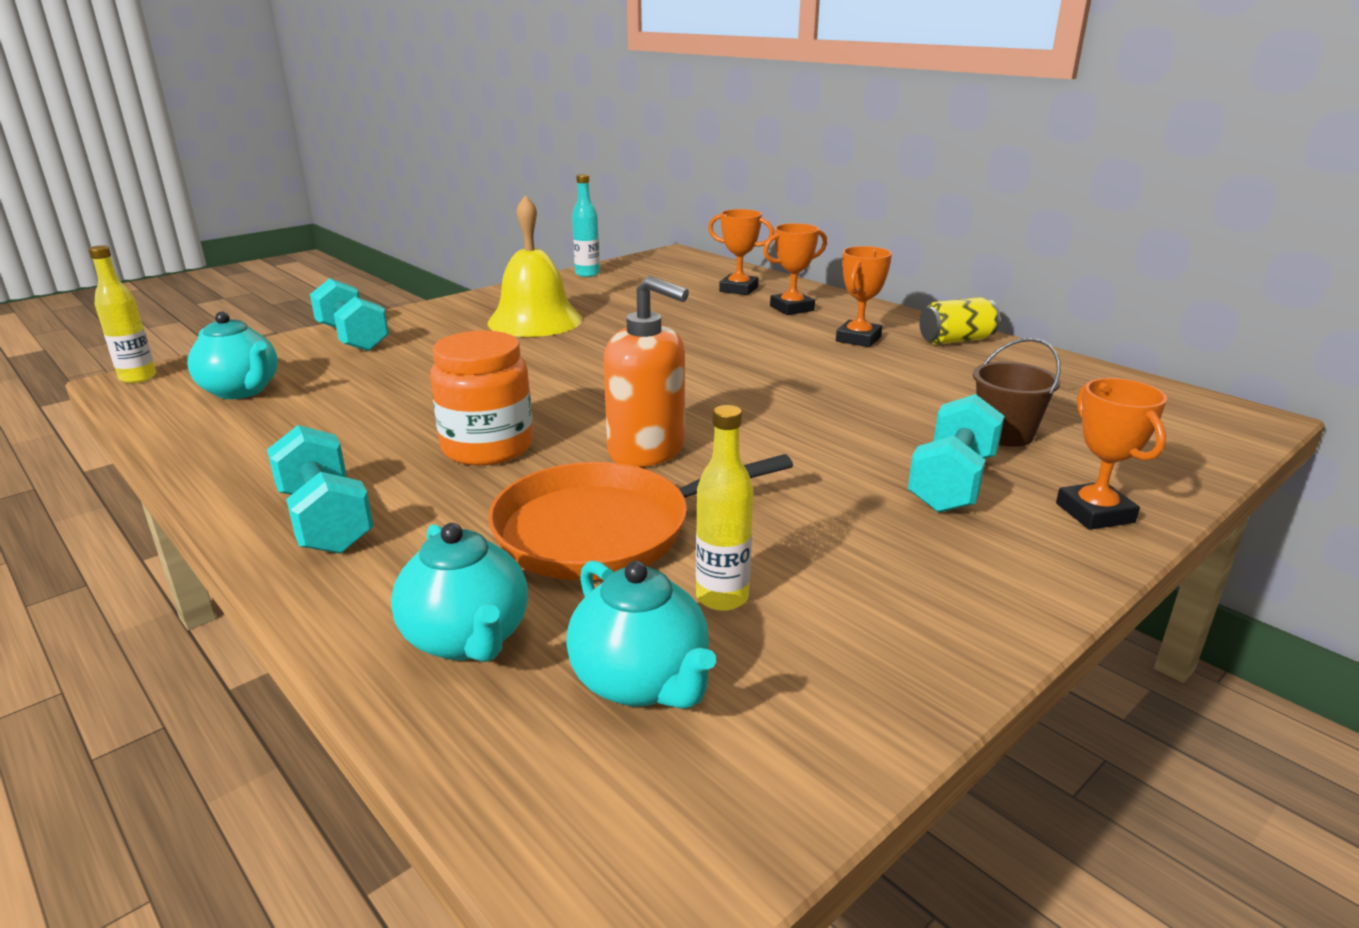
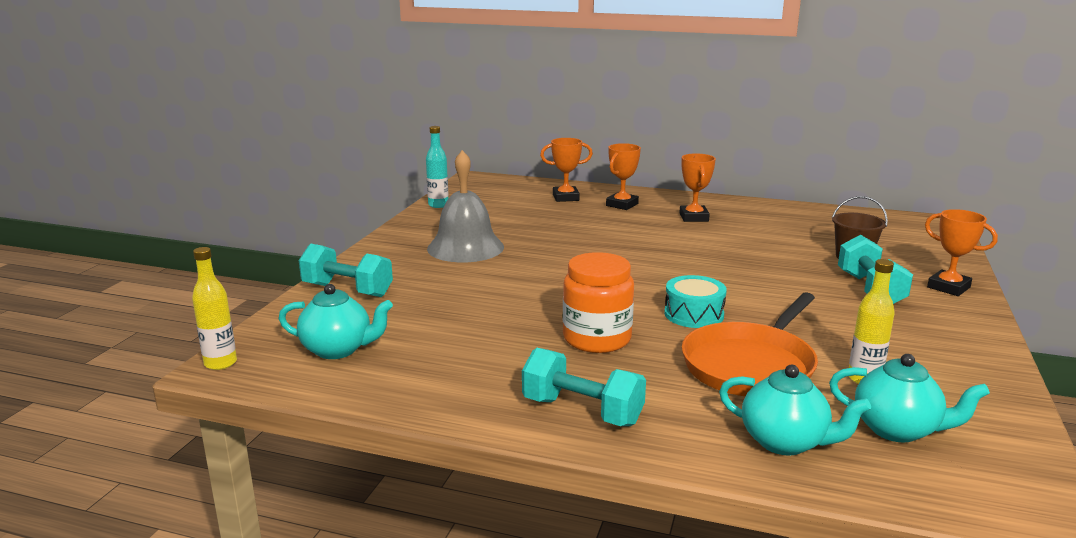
camera: 30 degrees left, 5 degrees down
yellow bell [488,195,582,337] -> grey bell [427,150,504,262]
orange soap dispenser [603,276,689,467] -> turquoise drum [664,275,727,328]
yellow can [919,297,1000,345] -> none

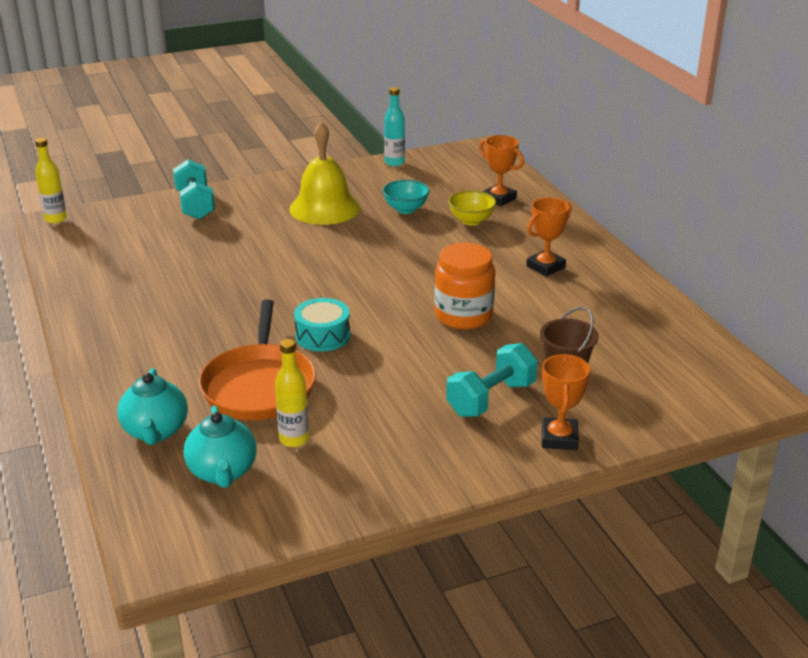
camera: 50 degrees right, 10 degrees up
turquoise teapot [279,284,393,359] -> none
grey bell [427,150,504,262] -> yellow bell [289,122,360,225]
turquoise dumbbell [522,348,646,426] -> none
orange jar [563,252,634,353] -> orange jar moved to [434,243,495,330]
orange trophy [606,143,641,210] -> none
orange pan [682,292,818,396] -> orange pan turned 90 degrees counterclockwise [199,299,316,420]
none -> turquoise bowl [383,180,430,214]
none -> yellow bowl [448,191,496,226]

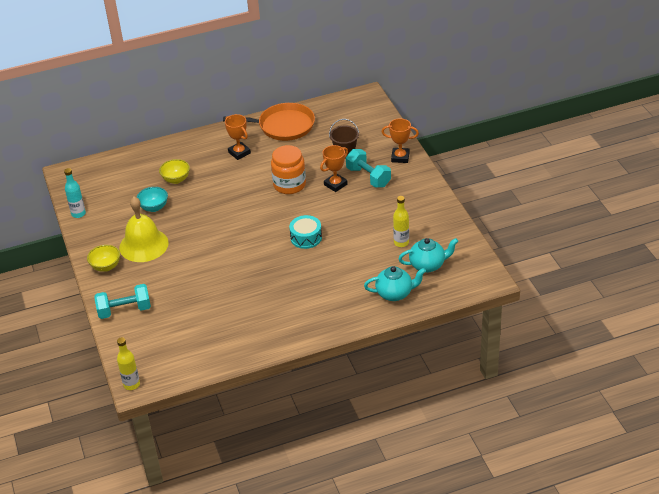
camera: 85 degrees left, 10 degrees up
orange pan [199,299,316,420] -> orange pan moved to [223,103,315,141]
orange trophy [479,135,524,206] -> orange trophy moved to [320,145,348,192]
none -> yellow bowl [87,245,120,272]

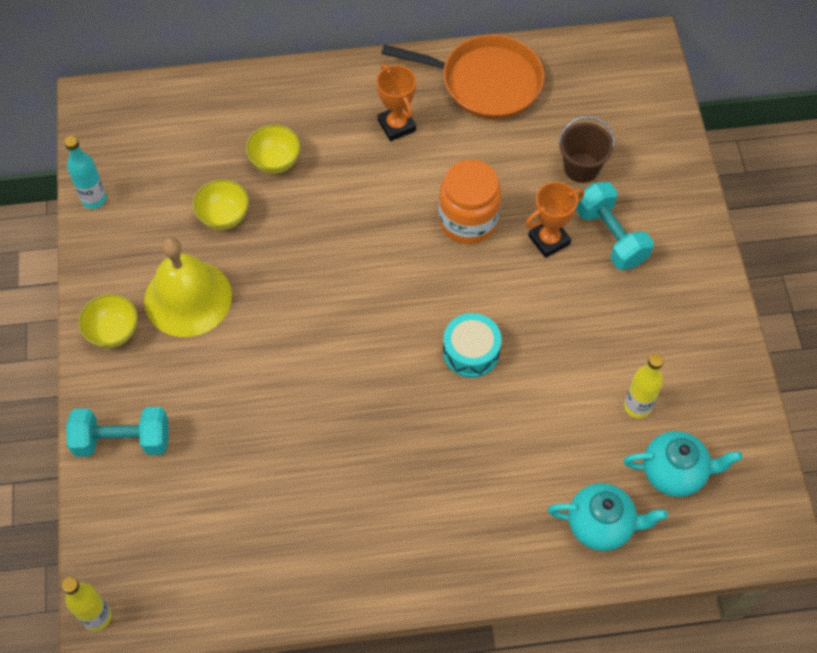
camera: 10 degrees right, 20 degrees up
turquoise bowl [137,187,168,212] -> yellow bowl [193,179,249,230]
orange trophy [382,118,419,163] -> none

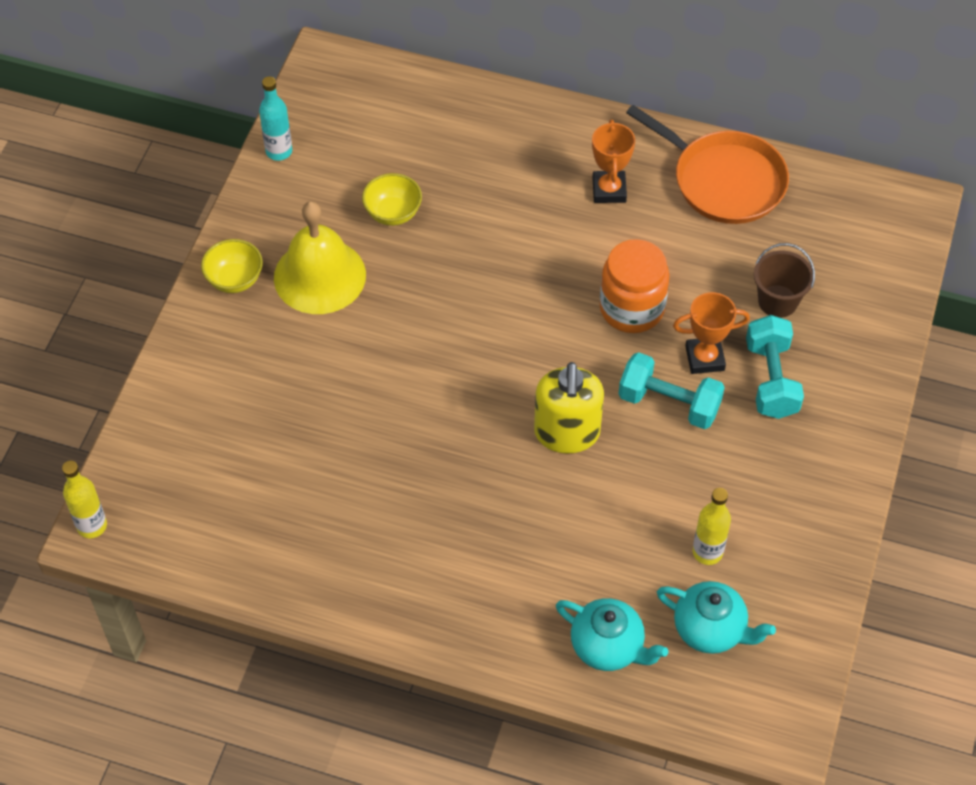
camera: 25 degrees right, 5 degrees down
turquoise dumbbell [66,407,169,457] -> turquoise dumbbell moved to [618,352,725,429]
yellow bowl [246,124,301,174] -> none
turquoise drum [443,313,502,378] -> yellow soap dispenser [534,362,604,454]

